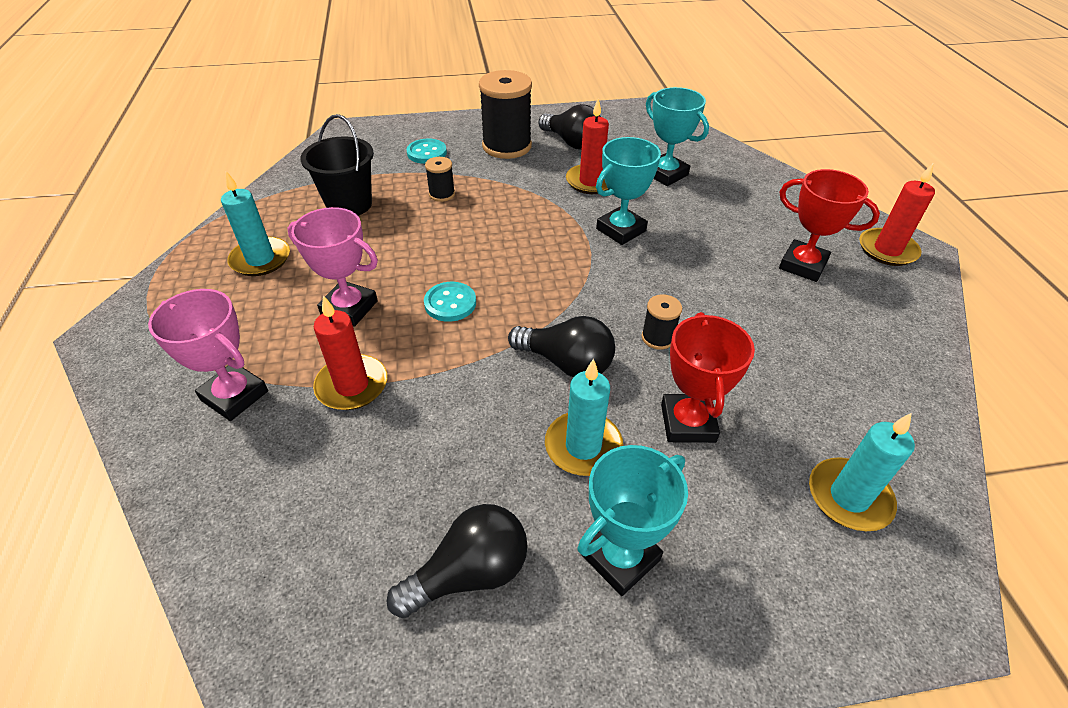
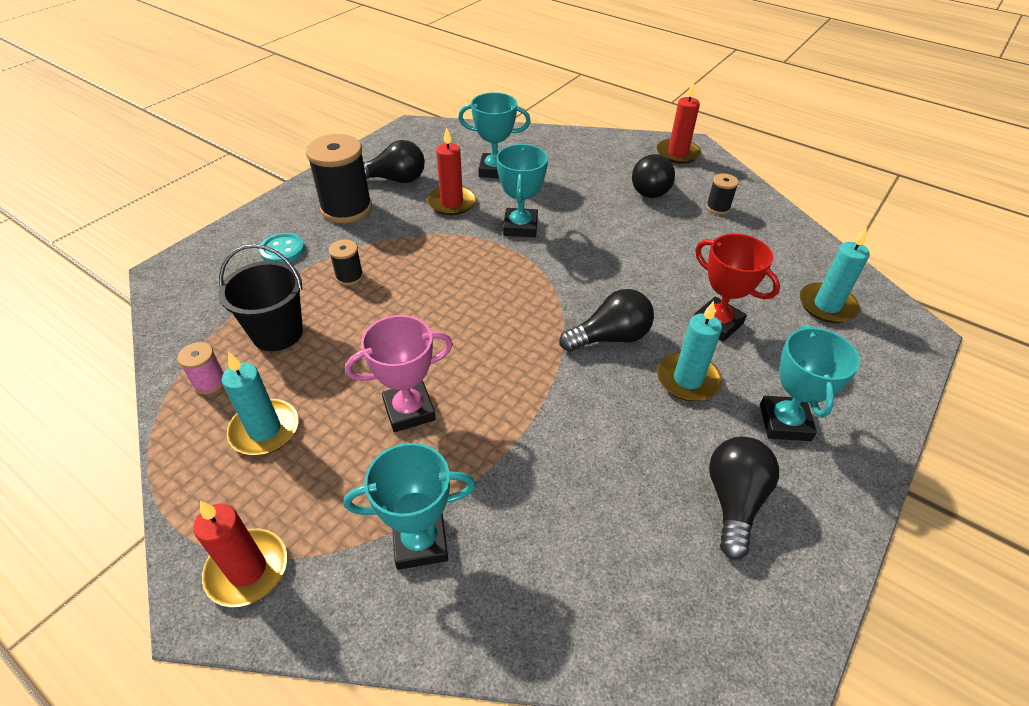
camera: 45 degrees left, 0 degrees up
pink trophy [148,289,268,421] -> turquoise trophy [344,443,476,570]
red candle [313,295,387,410] -> red candle moved to [193,501,287,607]
turquoise button [424,282,476,322] -> none
black spool [641,295,682,350] -> black spool moved to [706,173,739,215]
red trophy [779,169,880,282] -> black light bulb [632,154,675,198]
none -> pink spool [177,342,224,395]

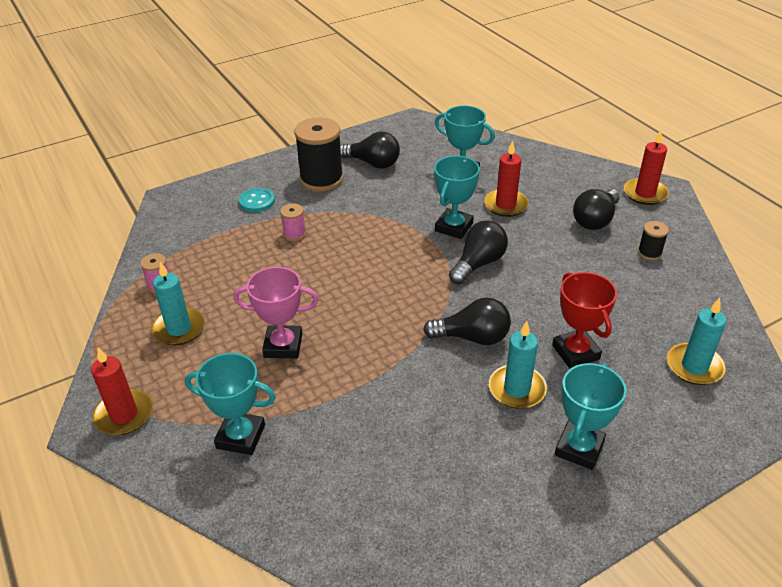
camera: 25 degrees right, 5 degrees down
black bucket [218,244,303,351] -> none
black spool [329,240,363,286] -> pink spool [280,203,306,241]
red candle [427,127,476,215] -> red candle moved to [484,141,529,217]
black light bulb [709,437,779,560] -> black light bulb moved to [449,221,508,284]

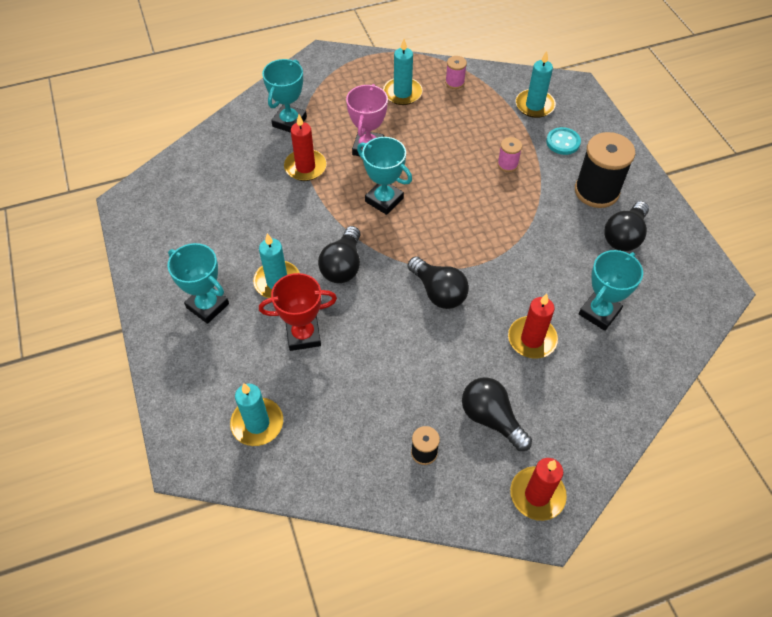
camera: 100 degrees right, 15 degrees up
red candle [91,347,153,435] -> red candle moved to [284,115,327,181]
turquoise trophy [434,156,480,239] -> turquoise trophy moved to [357,137,412,215]
none -> turquoise candle [516,51,556,118]

